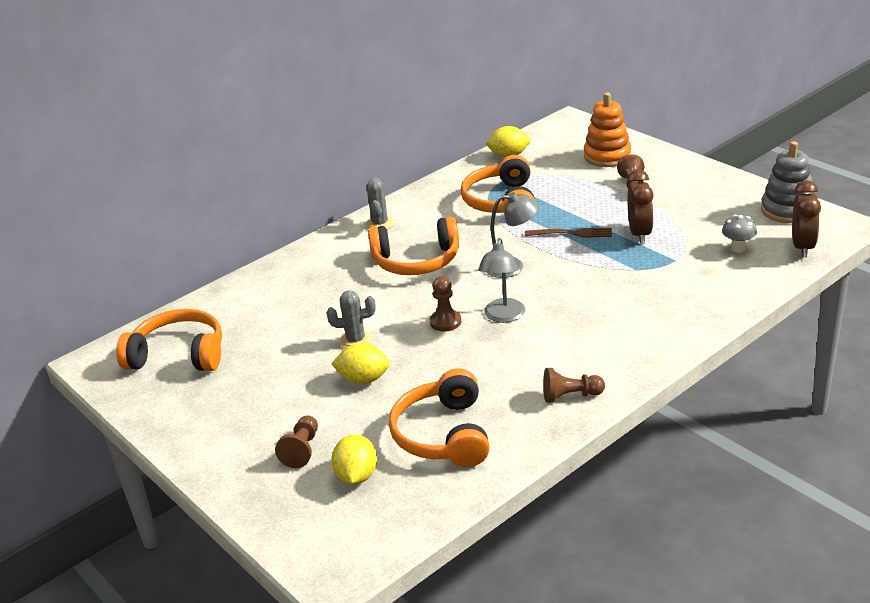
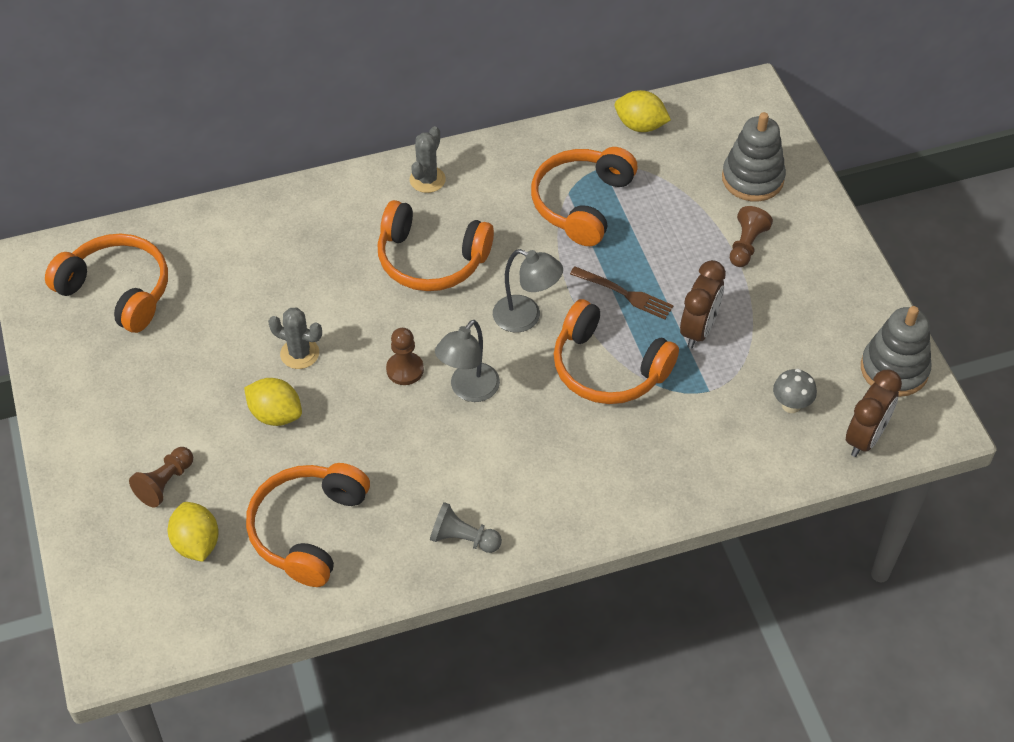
camera: 20 degrees right, 20 degrees up
yellow lemon [331,434,377,484] -> yellow lemon turned 45 degrees counterclockwise [168,502,219,562]
brown pawn [543,368,605,403] -> grey pawn [430,502,502,553]
orange stacking toy [584,93,631,167] -> grey stacking toy [722,112,786,202]
none -> orange headphones [554,299,679,404]

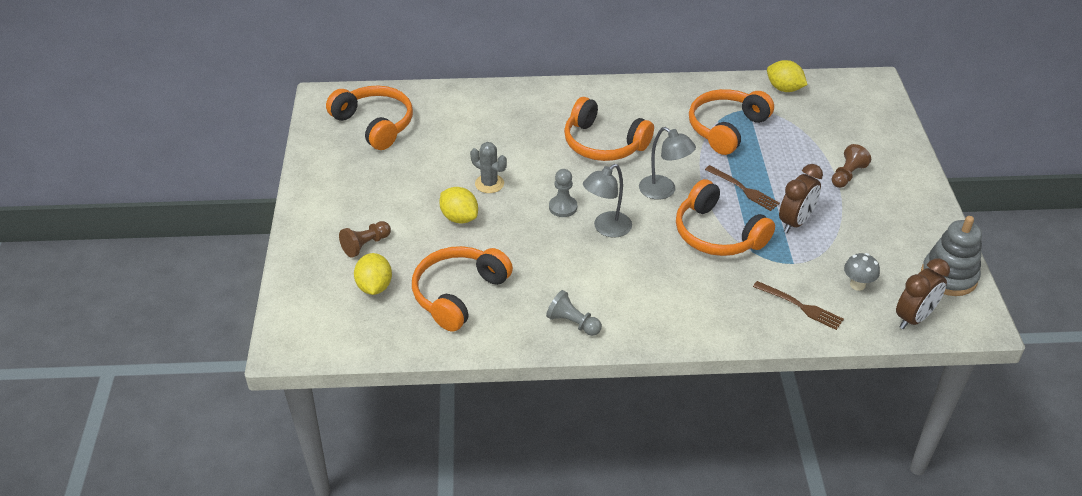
camera: 15 degrees right, 10 degrees down
brown pawn [386,328,424,385] -> grey pawn [549,169,577,217]
grey cactus [410,126,446,193] -> none
grey stacking toy [722,112,786,202] -> none
none -> brown fork [753,281,844,330]

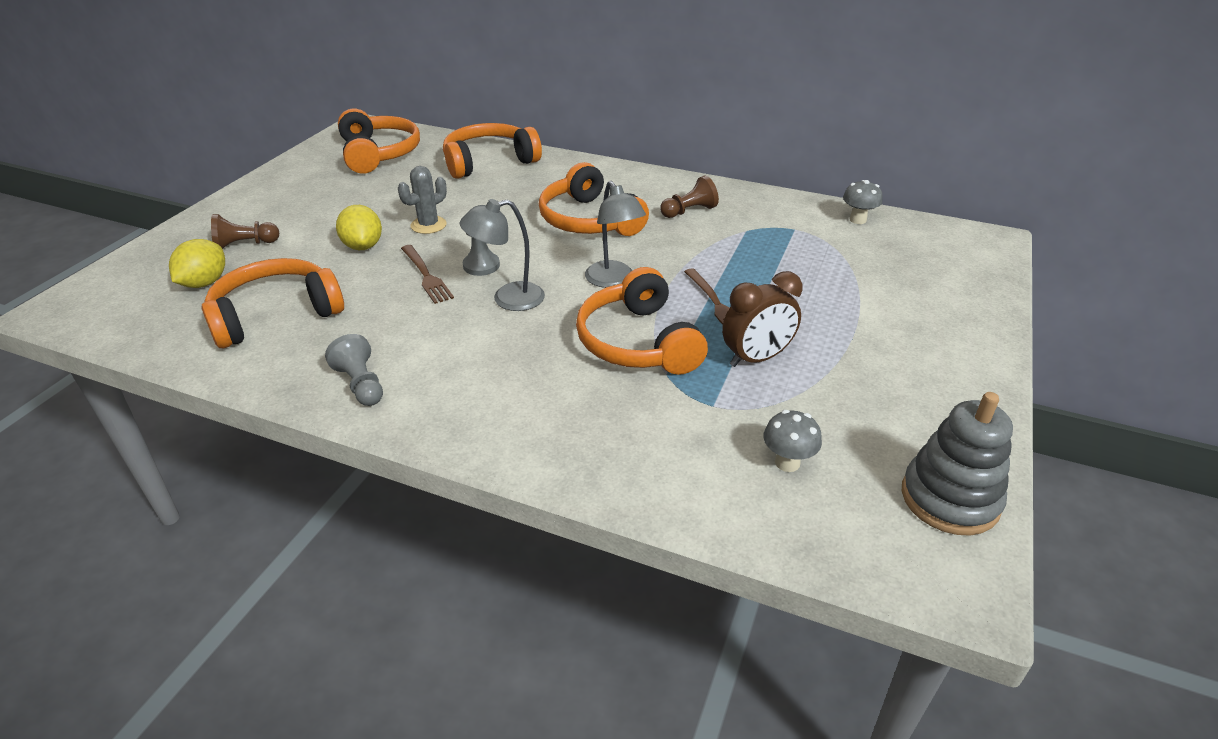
camera: 25 degrees right, 5 degrees down
grey cactus [470,142,507,193] -> grey cactus turned 75 degrees clockwise [398,166,447,234]
orange headphones [689,89,774,155] -> orange headphones moved to [443,123,542,179]
brown fork [753,281,844,330] -> brown fork moved to [401,245,454,304]
yellow lemon [767,60,808,92] -> grey mushroom [843,180,882,224]
brown pawn [832,144,871,188] -> brown pawn moved to [660,175,719,218]
brown clock [896,258,950,329] -> none

